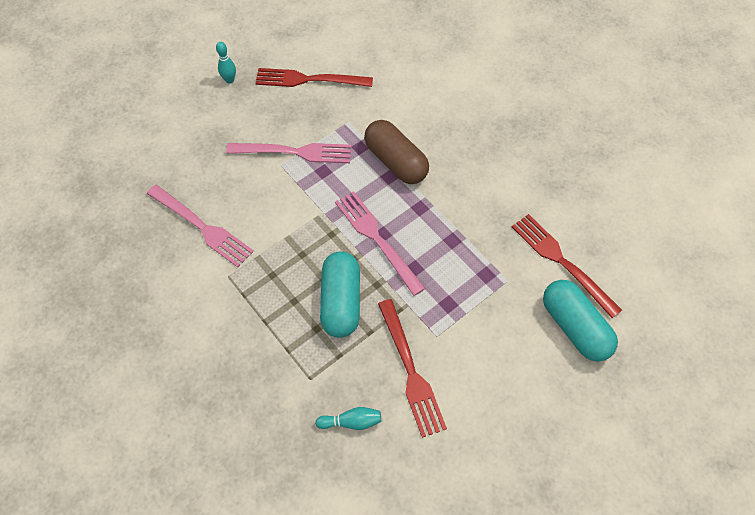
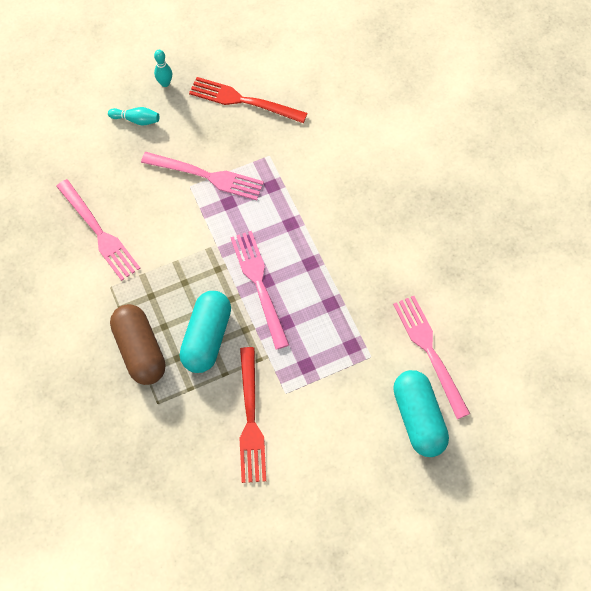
camera: 15 degrees right, 5 degrees up
turquoise bowling pin [315,407,381,430] -> turquoise bowling pin moved to [108,107,159,126]
brown capsule [364,120,429,184] -> brown capsule moved to [110,304,166,385]
red fork [512,214,622,318] -> pink fork [393,296,470,419]

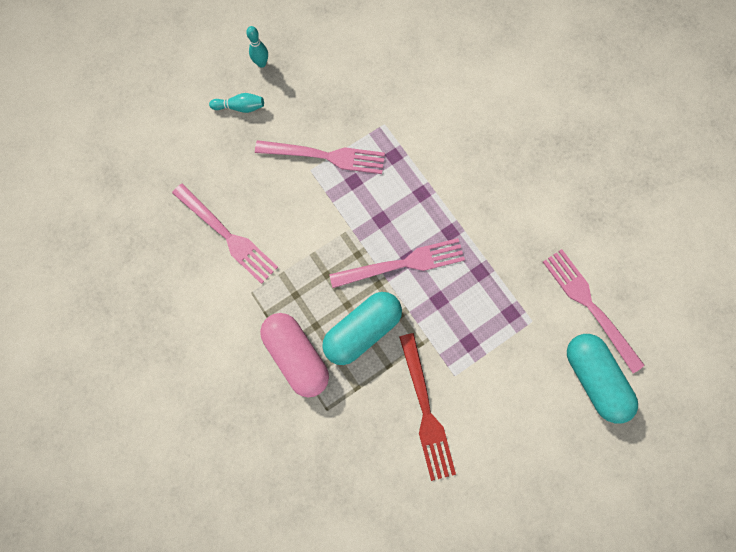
camera: 10 degrees left, 10 degrees up
brown capsule [110,304,166,385] -> pink capsule [260,313,329,397]
turquoise capsule [180,291,231,373] -> turquoise capsule turned 45 degrees clockwise [322,292,402,365]
red fork [189,77,307,123] -> none
pink fork [230,231,289,350] -> pink fork turned 105 degrees clockwise [329,238,465,288]

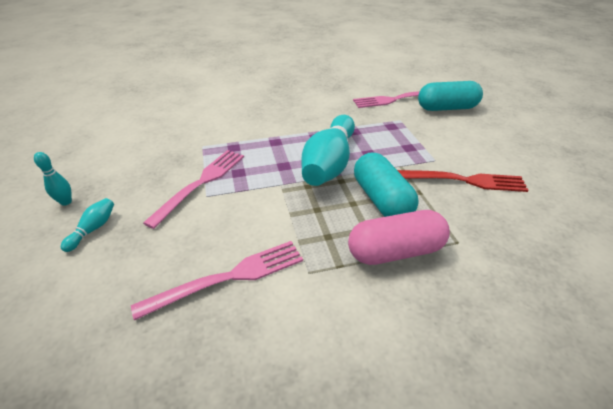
camera: 70 degrees left, 35 degrees down
pink fork [329,238,465,288] -> turquoise bowling pin [301,115,355,186]

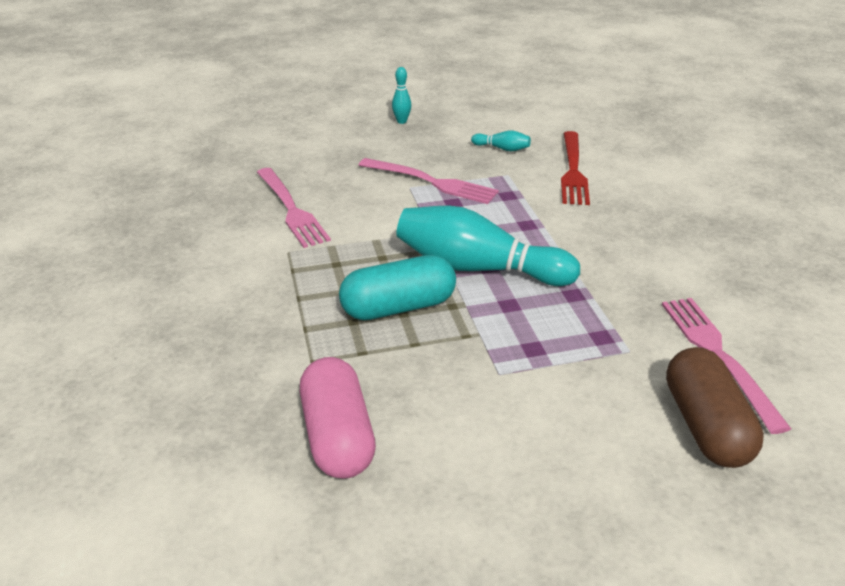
camera: 90 degrees right, 5 degrees down
turquoise bowling pin [61,198,114,252] -> turquoise bowling pin moved to [471,130,531,151]
pink capsule [348,210,450,265] -> pink capsule moved to [300,357,376,479]
red fork [397,170,529,192] -> red fork moved to [561,131,590,205]
turquoise capsule [418,81,483,111] -> brown capsule [666,347,764,468]

